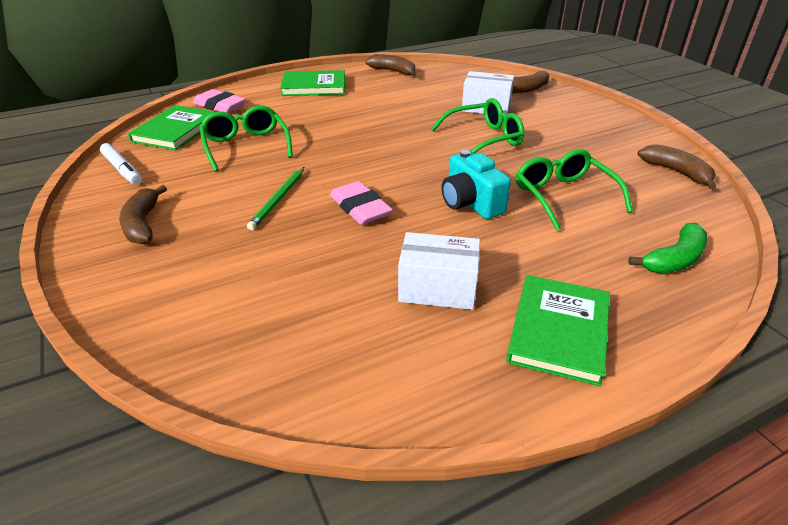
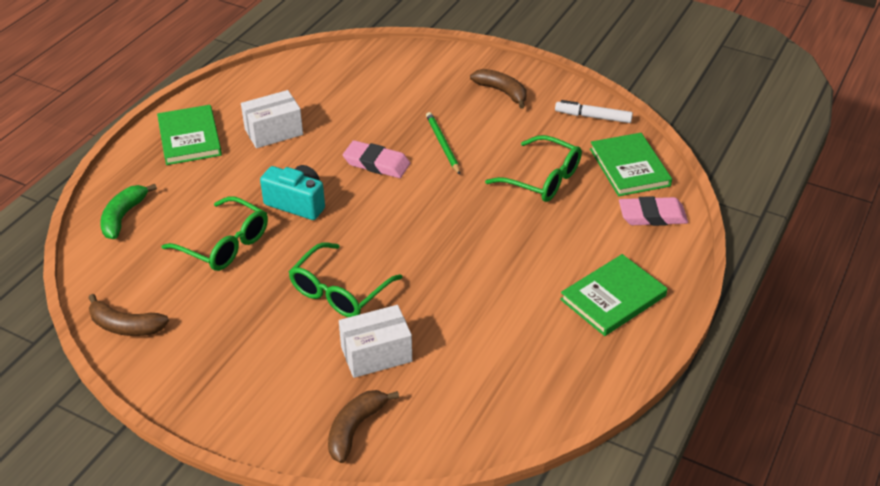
camera: 145 degrees right, 5 degrees up
brown banana [365,54,416,76] -> none

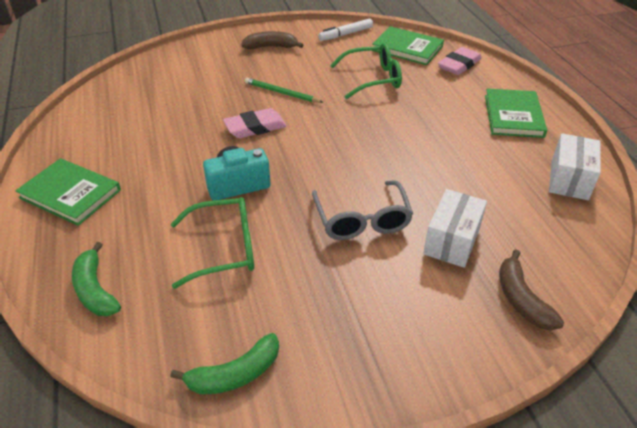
camera: 45 degrees left, 0 degrees up
brown banana [88,294,169,336] -> green banana [170,333,279,394]
white box [241,90,303,148] -> white box moved to [549,133,601,200]
green glasses [289,242,403,317] -> grey glasses [312,180,413,240]

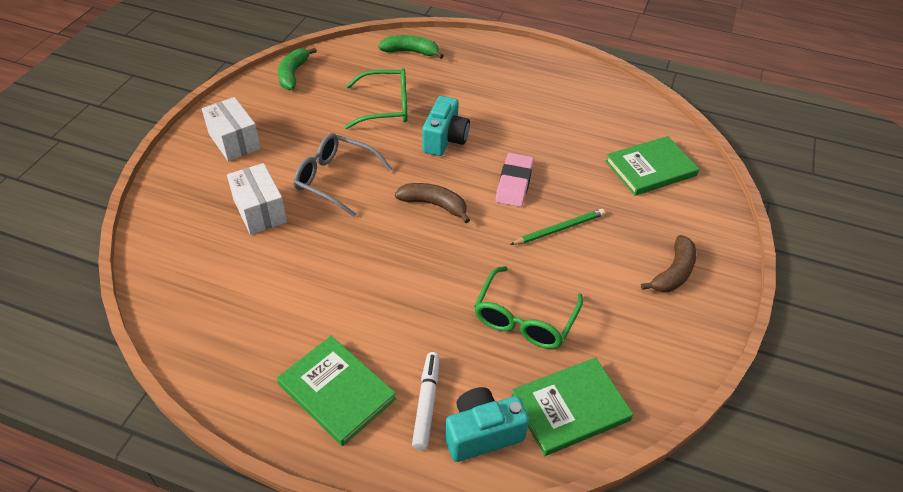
camera: 125 degrees right, 5 degrees up
green book [15,158,121,226] -> green book moved to [605,136,699,196]
green glasses [171,197,254,289] -> green glasses turned 120 degrees counterclockwise [345,68,407,129]
white marker [318,19,373,41] -> white marker moved to [412,352,440,450]
pink eraser [438,47,482,75] -> turquoise camera [445,387,529,462]
brown banana [499,250,564,331] -> brown banana moved to [395,183,470,223]
white box [549,133,601,200] -> white box moved to [202,97,261,161]

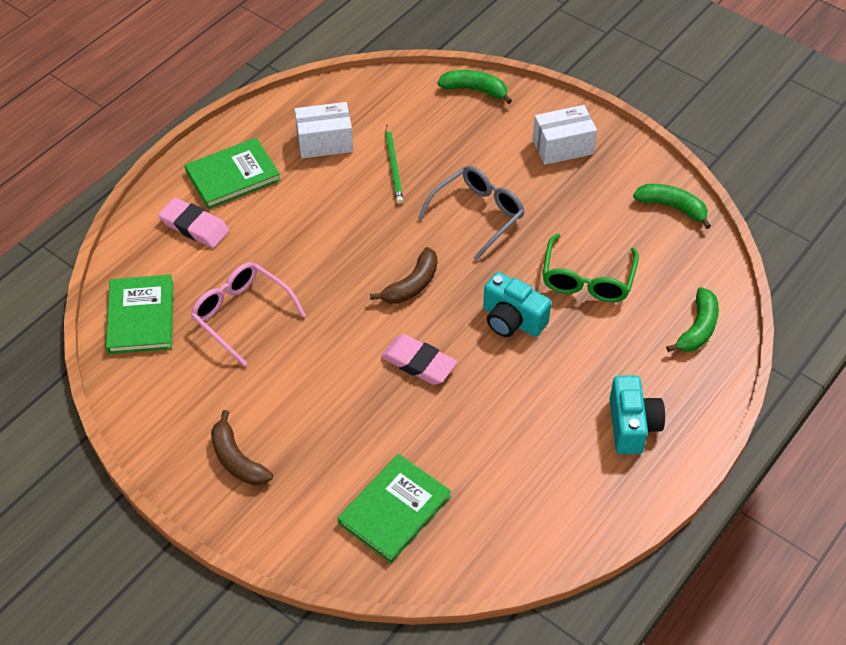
camera: 110 degrees right, 5 degrees up
white box [227,163,287,235] -> white box moved to [294,102,353,158]
white marker [412,352,440,450] -> pink eraser [158,197,229,248]
turquoise camera [445,387,529,462] -> turquoise camera moved to [609,375,665,454]
green glasses [474,266,583,349] -> pink glasses [191,262,306,366]
green pencil [510,209,605,245] -> green pencil moved to [385,125,403,204]
green book [605,136,699,196] -> green book turned 45 degrees clockwise [337,454,451,563]
none -> green banana [438,70,512,104]

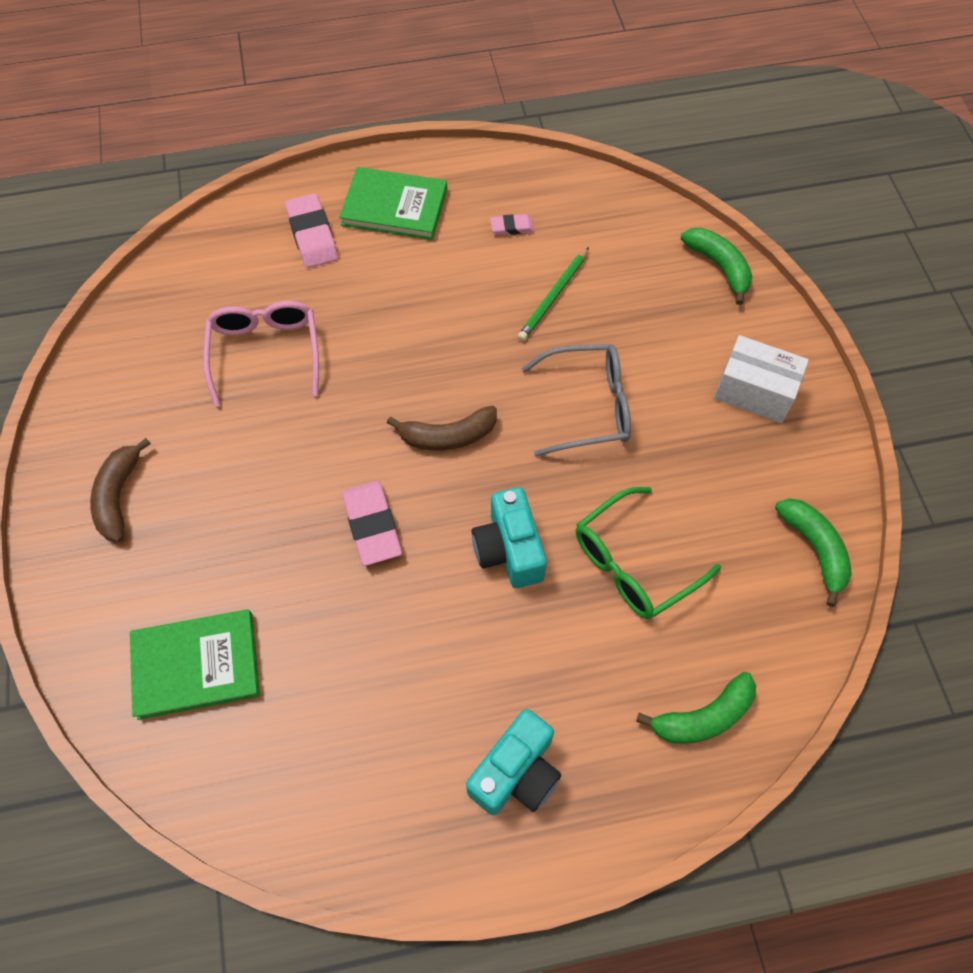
camera: 40 degrees right, 10 degrees up
green book [106,275,173,354] -> none
white box [294,102,353,158] -> pink eraser [490,214,534,235]

